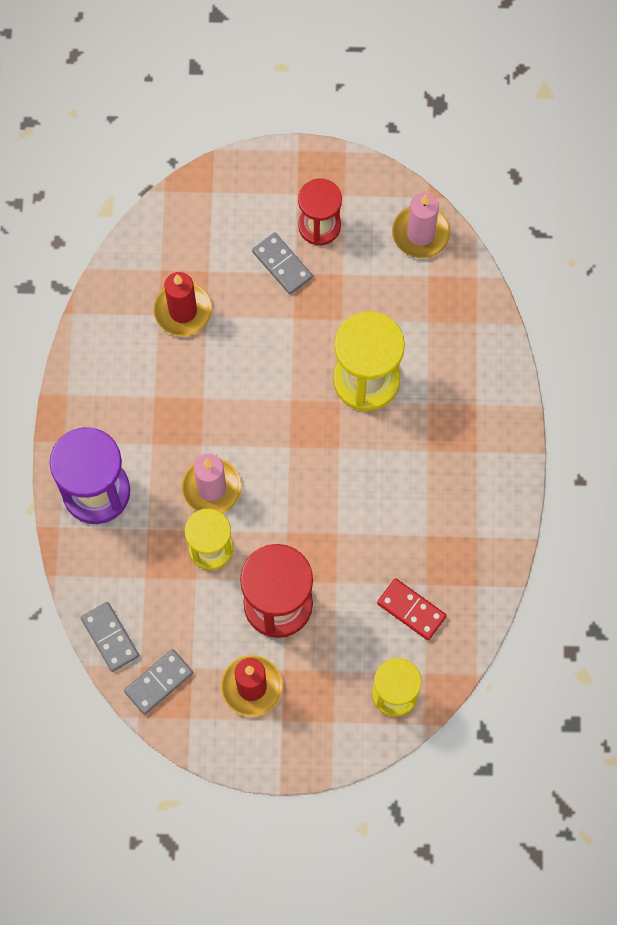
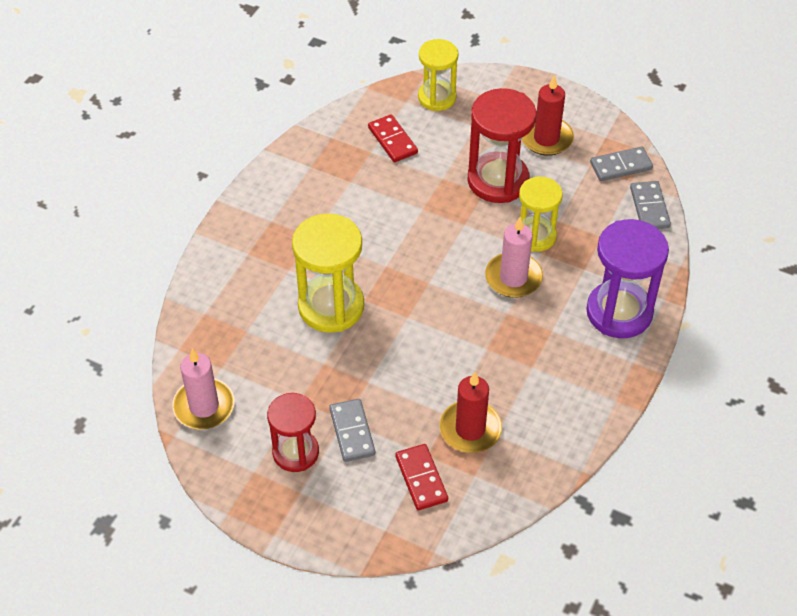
camera: 155 degrees left, 20 degrees down
none -> red domino [395,444,448,510]

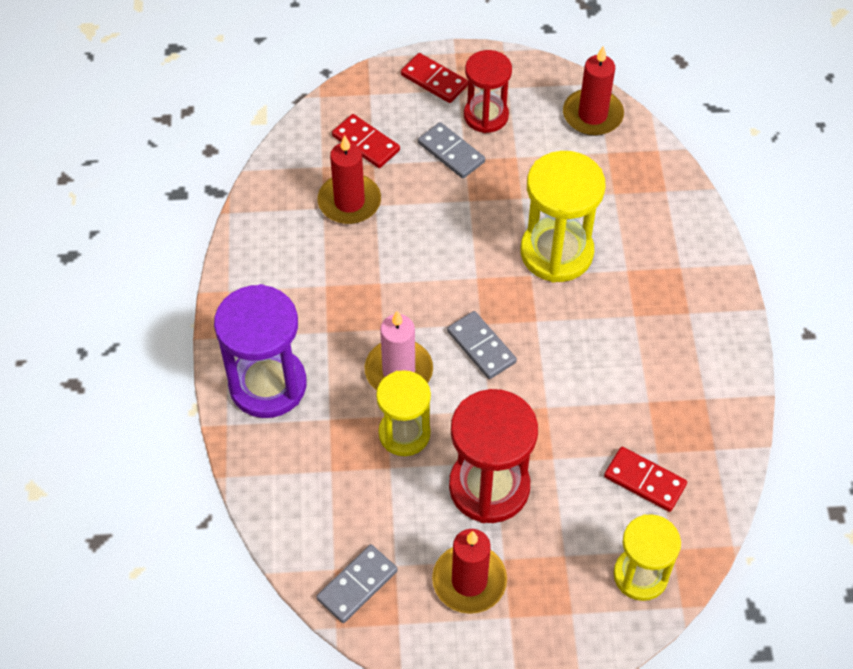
camera: 150 degrees right, 5 degrees up
pink candle [172,348,234,429] -> red candle [563,46,624,136]
grey domino [630,181,671,229] -> grey domino moved to [447,311,517,379]
none -> red domino [401,53,468,103]

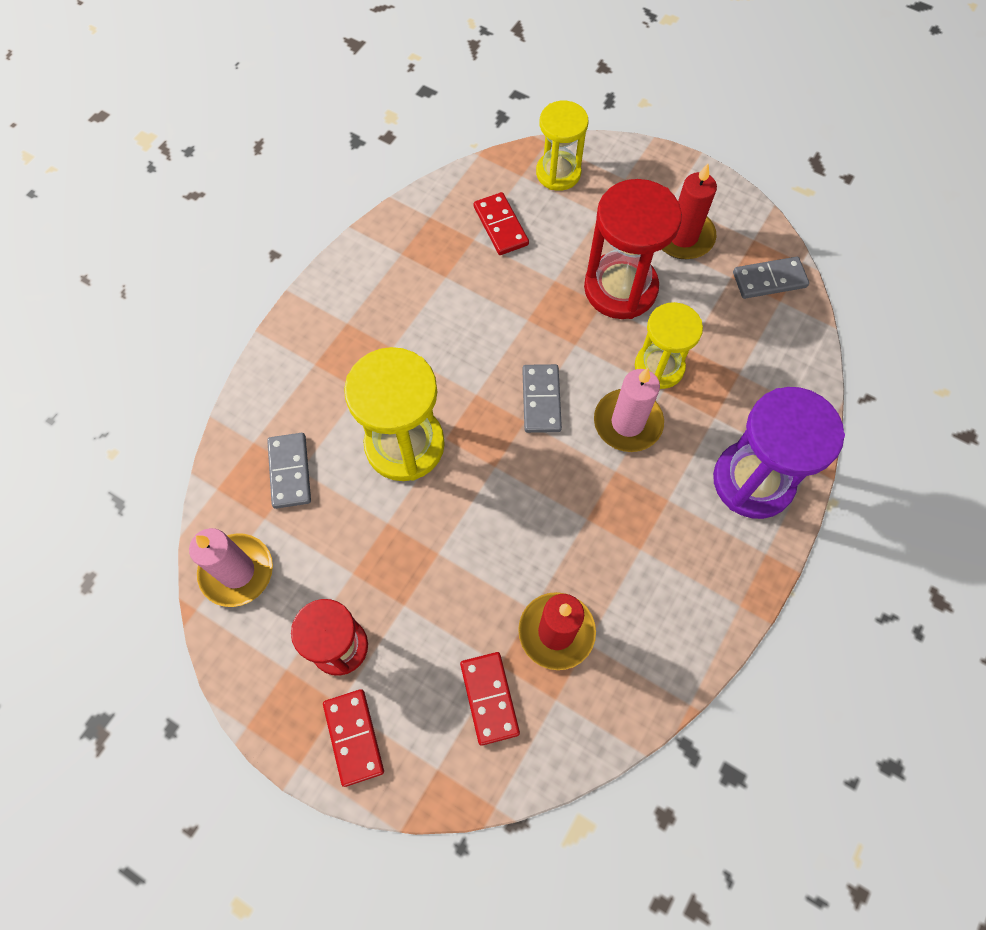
camera: 145 degrees left, 10 degrees up
grey domino [418,122,485,179] -> grey domino moved to [267,433,311,509]
red candle [563,46,624,136] -> pink candle [189,528,273,607]

